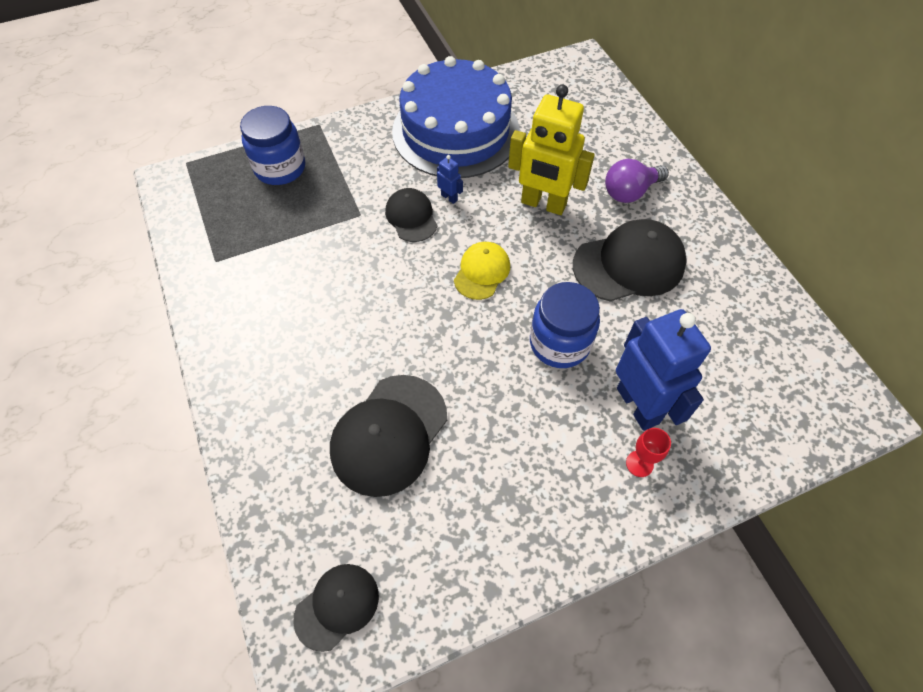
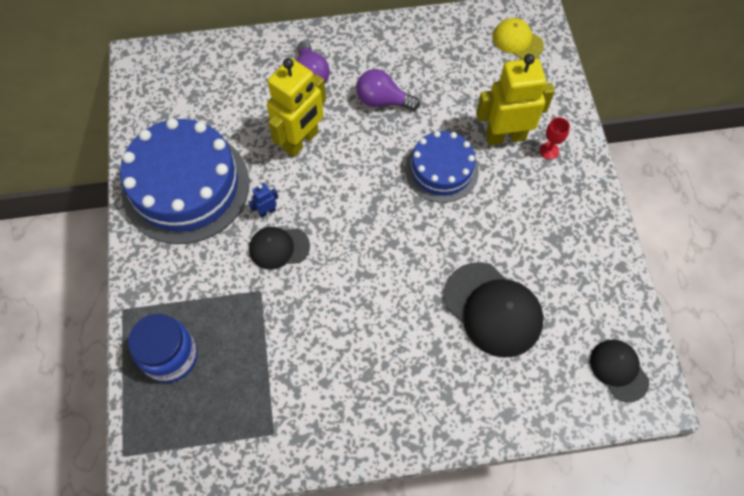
camera: 75 degrees left, 5 degrees up
yellow cap [454,242,510,300] -> yellow cap moved to [493,18,544,60]
blue jar [530,282,600,368] -> blue cake [405,131,479,203]
black cap [573,219,687,302] -> purple light bulb [356,69,420,111]
blue robot [616,309,711,431] -> yellow robot [476,54,555,145]

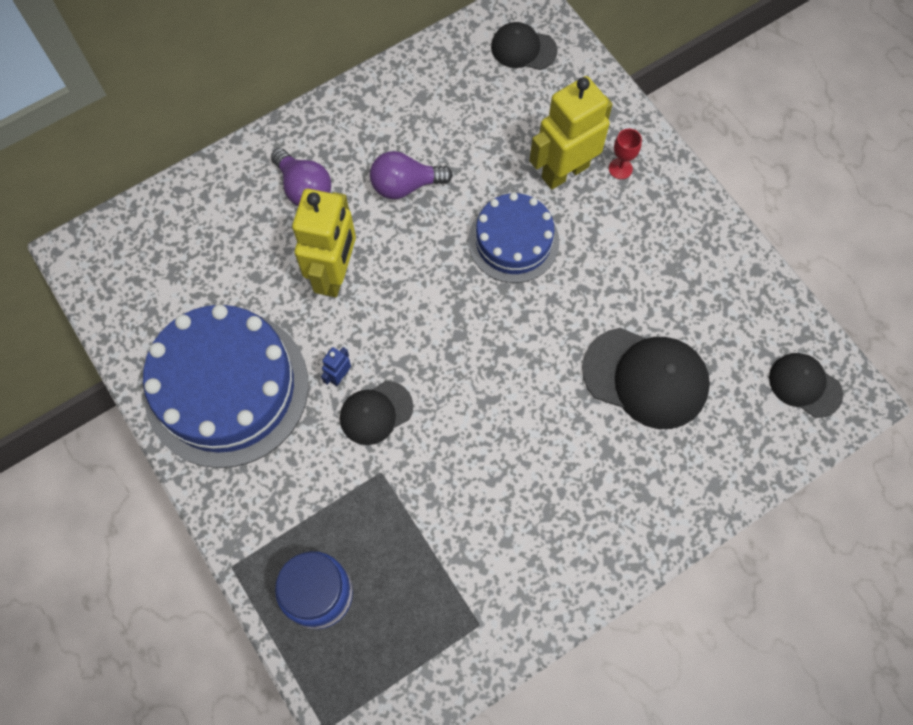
camera: 25 degrees left, 5 degrees up
yellow cap [493,18,544,60] -> black cap [491,22,558,70]

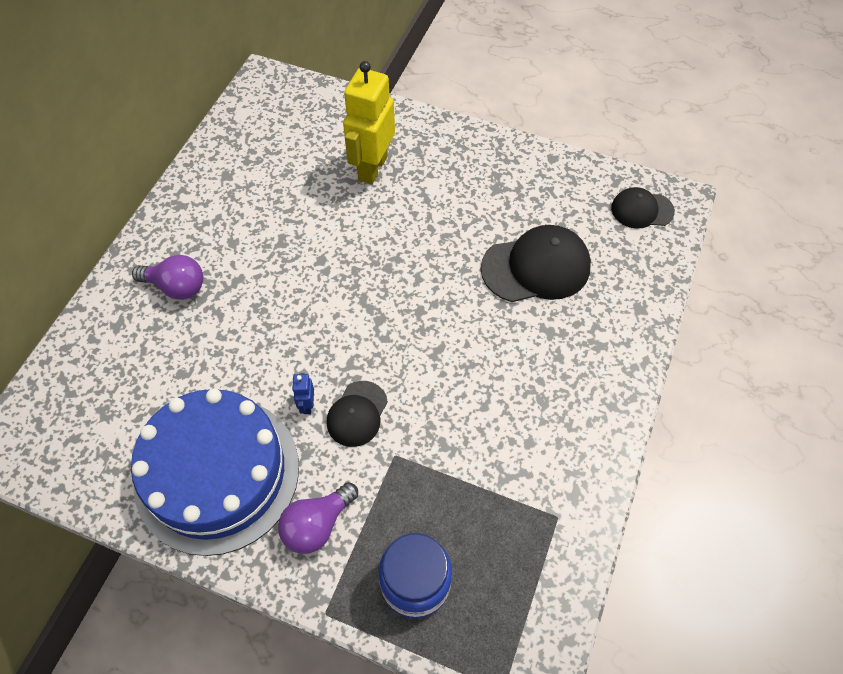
camera: 35 degrees left, 10 degrees down
yellow robot [292,189,356,297] -> none
purple light bulb [370,151,453,199] -> purple light bulb moved to [278,482,358,554]
blue cake [468,193,559,283] -> none
black cap [491,22,558,70] -> none
red goblet [609,129,642,179] -> none

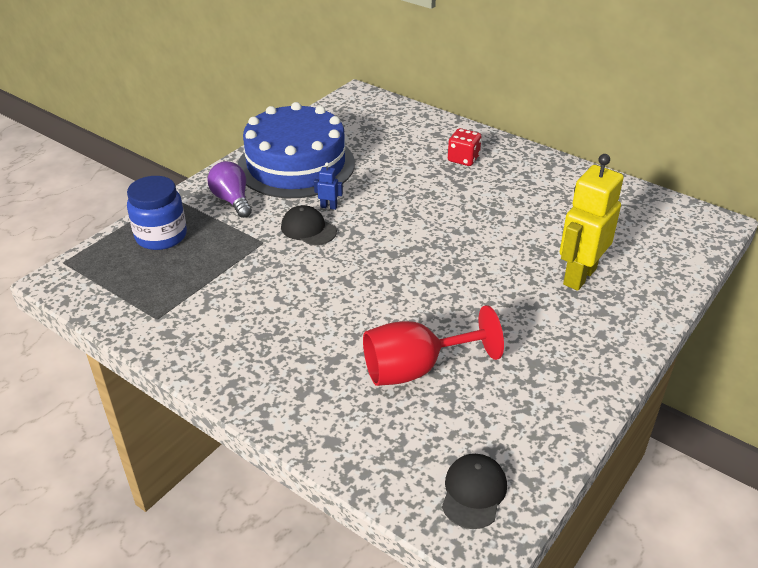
camera: 105 degrees right, 20 degrees down
purple light bulb [132,255,203,300] -> red dice [448,128,482,166]
yellow robot [343,61,395,184] -> yellow robot turned 90 degrees counterclockwise [560,154,624,291]
black cap [481,225,591,302] -> red goblet [363,305,504,386]

